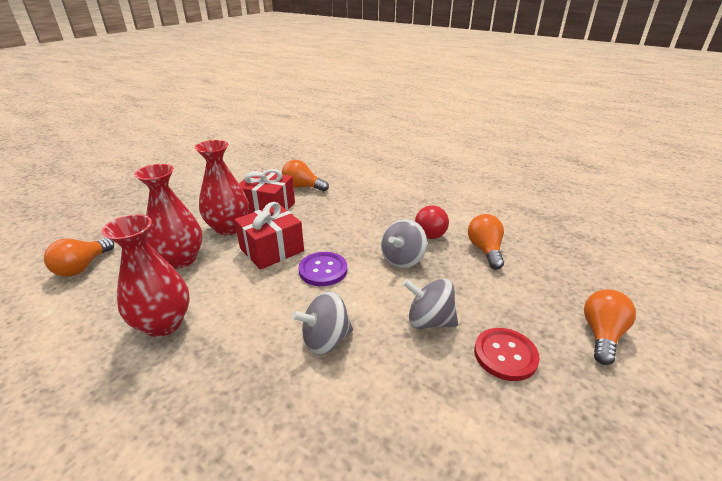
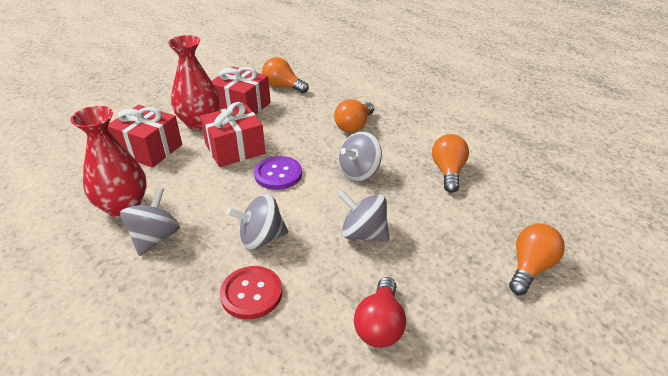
camera: 10 degrees right, 5 degrees up
orange light bulb [44,238,114,277] -> orange light bulb moved to [334,99,374,133]
red vase [134,164,203,268] -> red gift [108,105,182,168]
red light bulb [415,205,449,239] -> red light bulb moved to [354,277,406,348]
red button [474,328,540,381] -> red button moved to [220,266,282,319]
none -> grey spinning top [120,187,180,256]

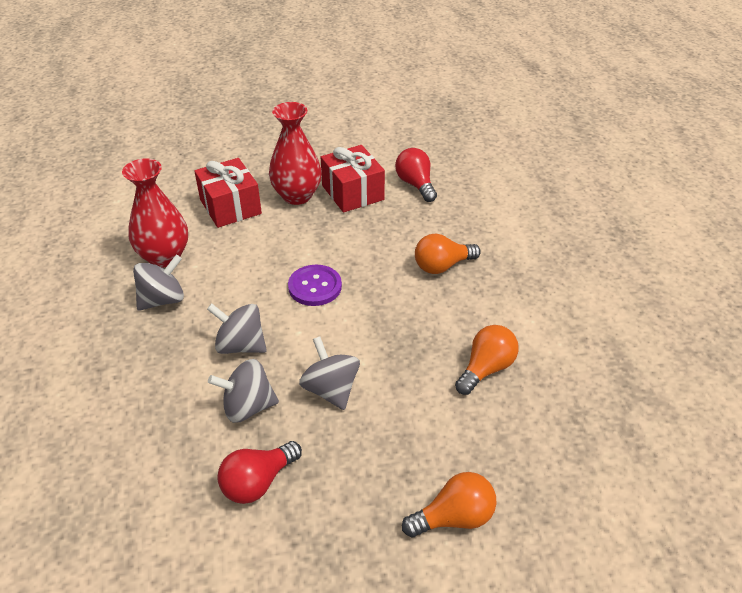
camera: 35 degrees right, 5 degrees up
red gift [200,102,266,167] -> none
red button [220,266,282,319] -> none
orange light bulb [262,57,309,93] -> red light bulb [395,148,437,202]
grey spinning top [338,131,382,181] -> grey spinning top moved to [208,359,279,423]

